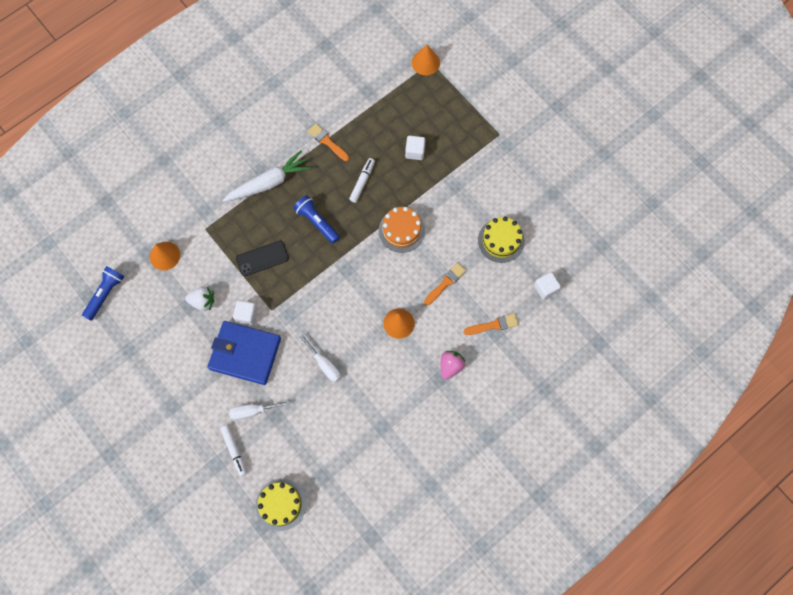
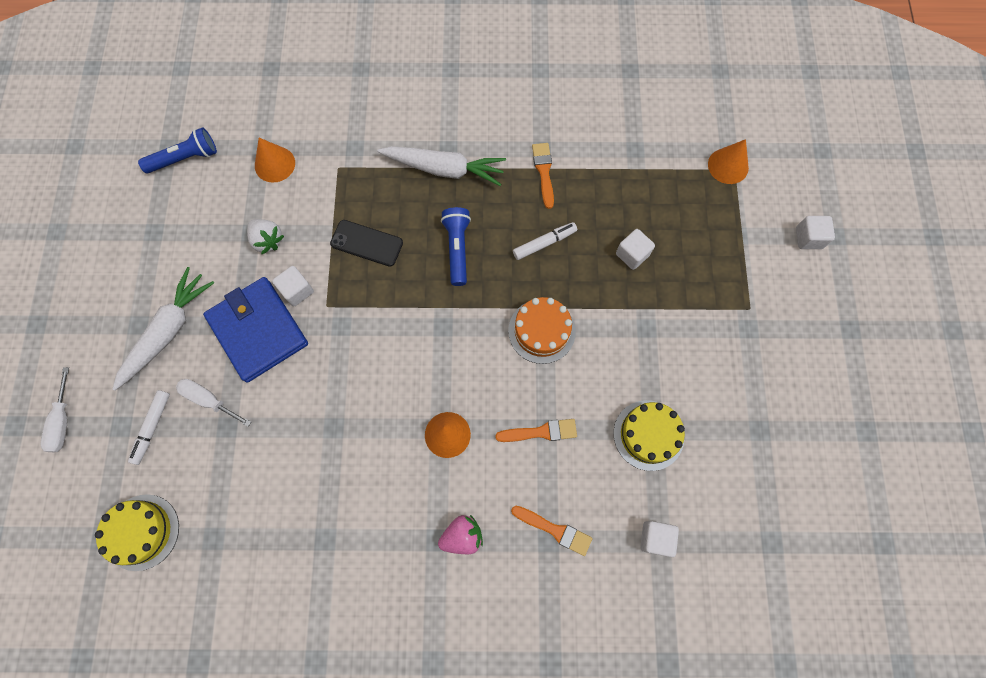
camera: 40 degrees right, 0 degrees up
white screwdriver [300,335,341,382] -> white screwdriver moved to [41,367,69,452]
none -> white carrot [112,267,214,391]
none -> white cube [796,216,835,249]

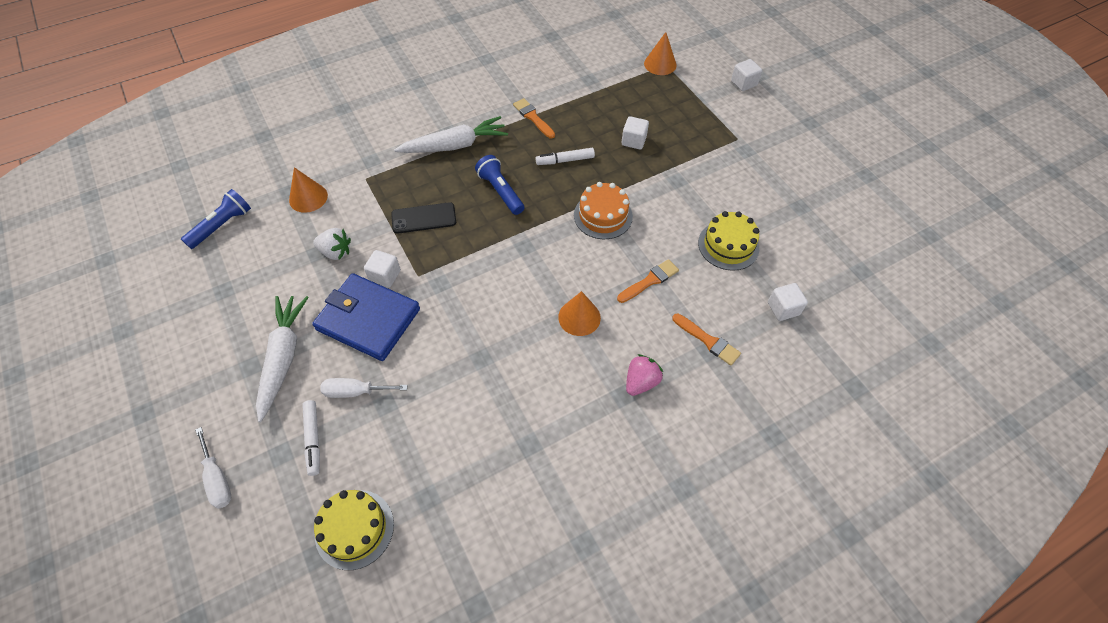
camera: 30 degrees left, 15 degrees down
orange brush [511,506,592,556] -> orange brush turned 45 degrees clockwise [672,313,741,366]
white marker [513,222,577,260] -> white marker turned 135 degrees counterclockwise [535,148,595,165]

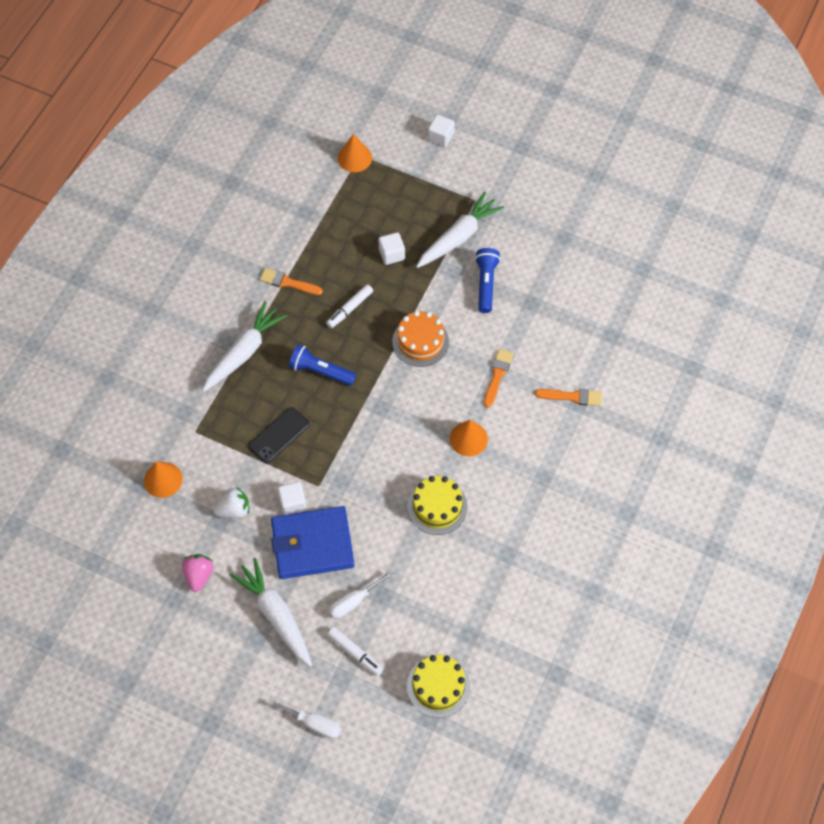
camera: 35 degrees left, 5 degrees up
blue flashlight [181,189,251,249] -> blue flashlight moved to [475,248,500,313]
pink strawberry [626,354,663,396] -> pink strawberry moved to [182,554,213,592]
yellow cake [698,211,759,271] -> yellow cake moved to [408,476,468,535]
white cube [768,283,808,321] -> none
none -> white carrot [416,192,504,268]

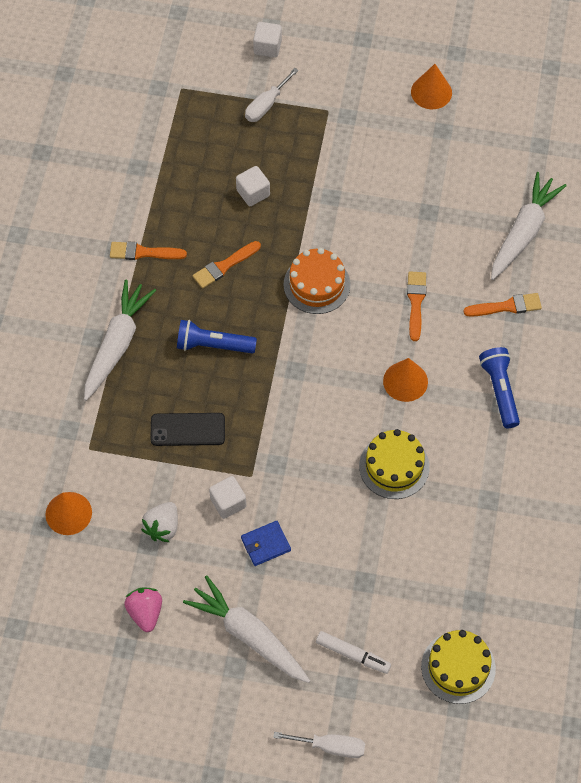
camera: 15 degrees left, 0 degrees up
white strawberry [213,487,249,518] -> white strawberry turned 150 degrees clockwise [141,502,178,542]
black phone [248,407,309,463] -> black phone turned 60 degrees clockwise [150,413,225,446]
blue wallet [271,506,355,579] -> blue wallet [241,521,291,566], size x0.45
white marker [326,284,373,328] -> orange brush [193,241,261,288]
white screwdriver [329,571,394,619] -> white screwdriver moved to [245,68,299,122]
orange cone [338,134,372,172] -> orange cone moved to [411,64,452,109]
white carrot [416,192,504,268] -> white carrot moved to [491,172,567,280]
blue flashlight [475,248,500,313] -> blue flashlight moved to [479,347,520,428]

